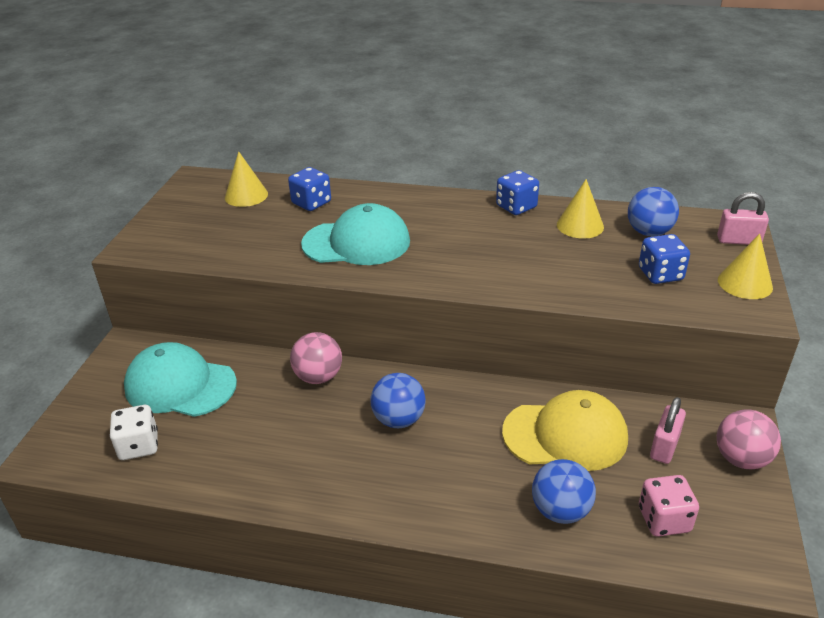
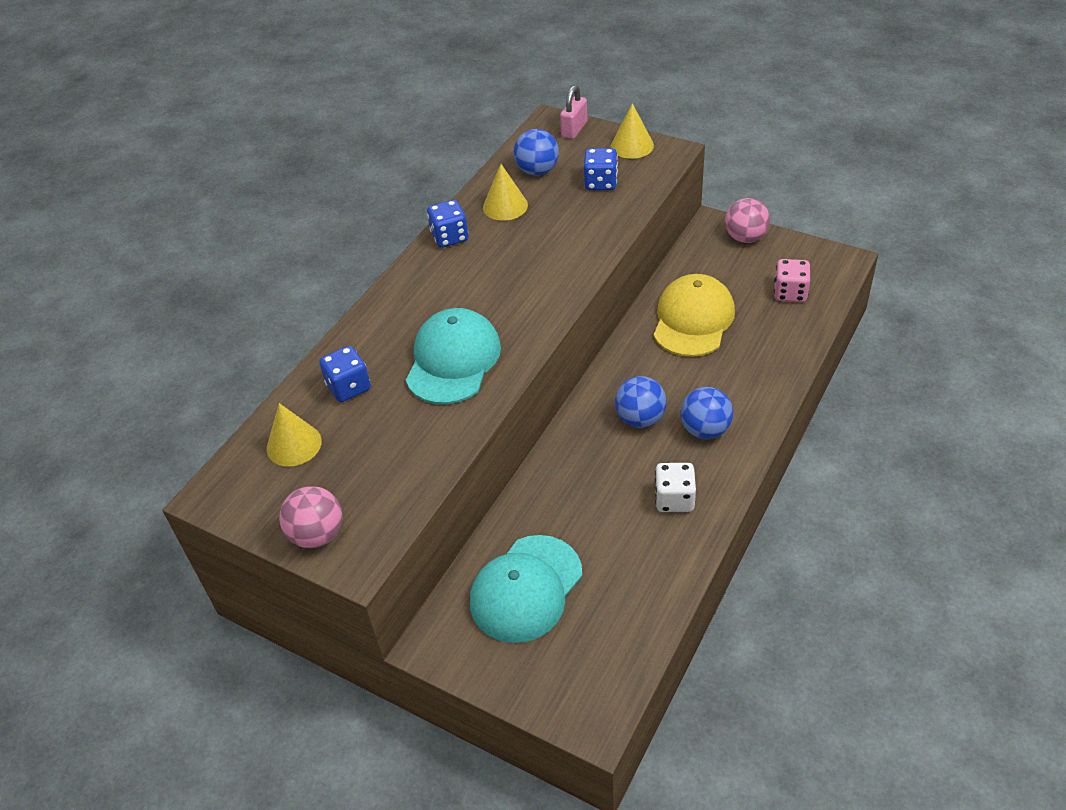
camera: 70 degrees left, 10 degrees up
white dice [110,405,158,460] -> white dice moved to [655,463,696,512]
pink ball [290,332,342,384] -> pink ball moved to [279,486,343,548]
blue ball [532,459,596,524] -> blue ball moved to [680,387,733,439]
pink padlock [650,397,686,464] -> none

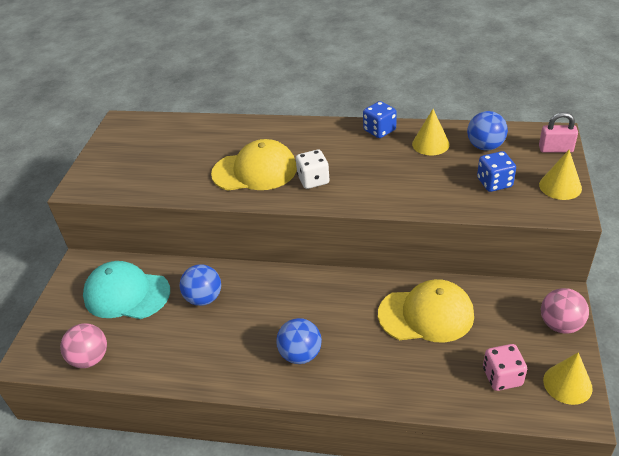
camera: 70 degrees right, 5 degrees down
yellow cone [267,403,322,467] -> yellow cone moved to [543,352,593,405]
pink ball [279,486,343,548] -> pink ball moved to [60,323,107,368]
blue dice [319,346,371,402] -> none
turquoise cap [406,308,501,404] -> yellow cap [211,139,297,191]
blue ball [615,376,667,428] -> blue ball moved to [180,264,221,306]
white dice [655,463,696,512] -> white dice moved to [296,150,330,189]

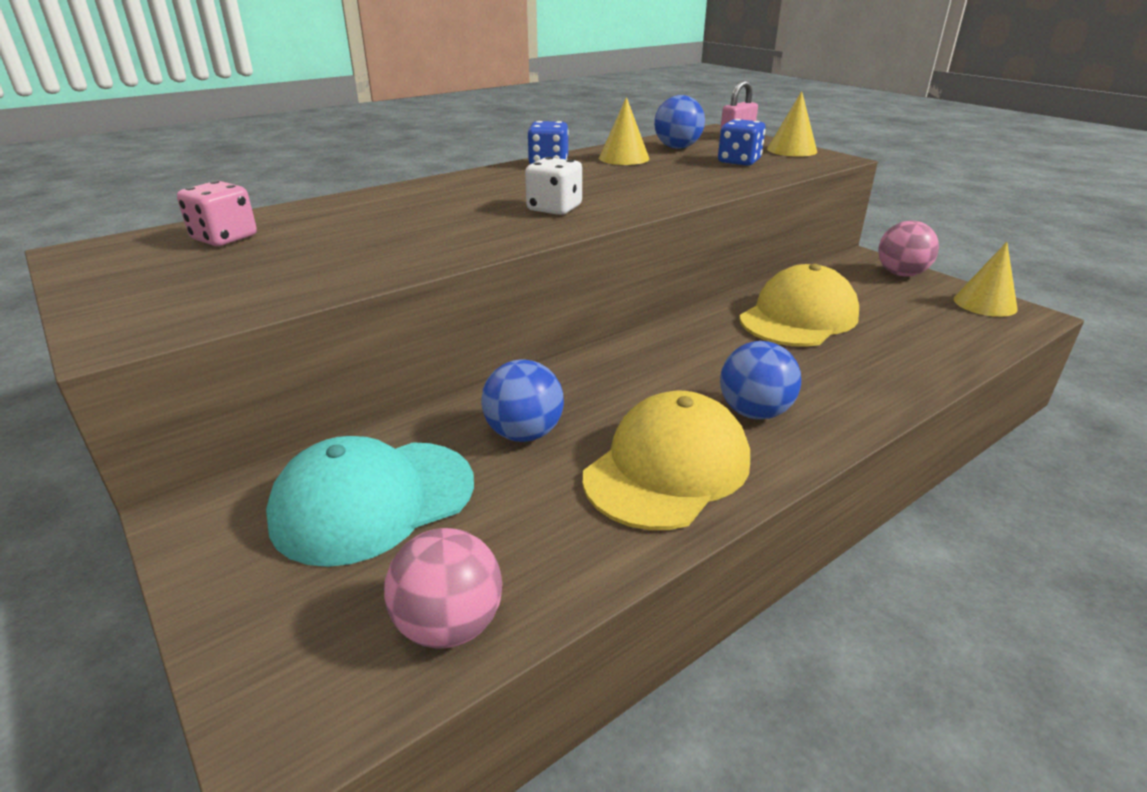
camera: 50 degrees left, 10 degrees down
yellow cap [211,139,297,191] -> yellow cap moved to [582,391,750,530]
pink dice [483,344,527,391] -> pink dice moved to [177,181,257,246]

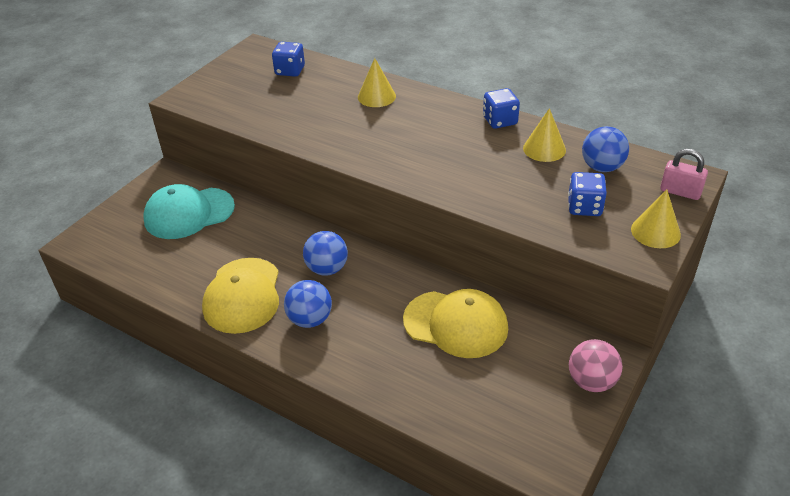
camera: 70 degrees right, 10 degrees up
pink dice [177,181,257,246] -> blue dice [272,42,305,77]
turquoise cap [266,436,474,567] -> turquoise cap turned 60 degrees counterclockwise [143,184,235,239]
pink ball [384,528,502,649] -> none
blue ball [481,359,564,442] -> blue ball moved to [303,231,348,276]
white dice [525,157,582,215] -> none
yellow cap [582,391,750,530] -> yellow cap turned 75 degrees clockwise [202,258,279,334]
yellow cone [954,242,1017,317] -> yellow cone moved to [358,58,396,107]

